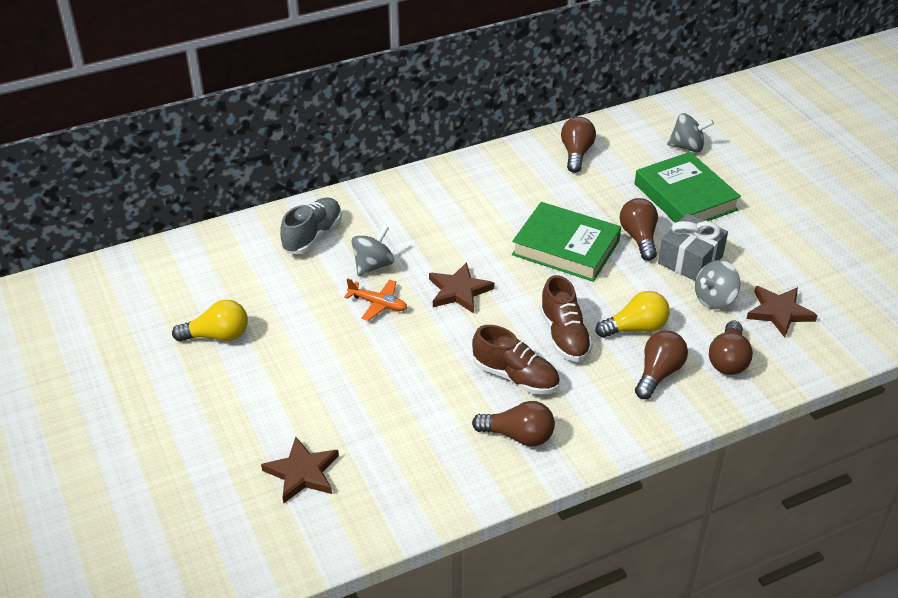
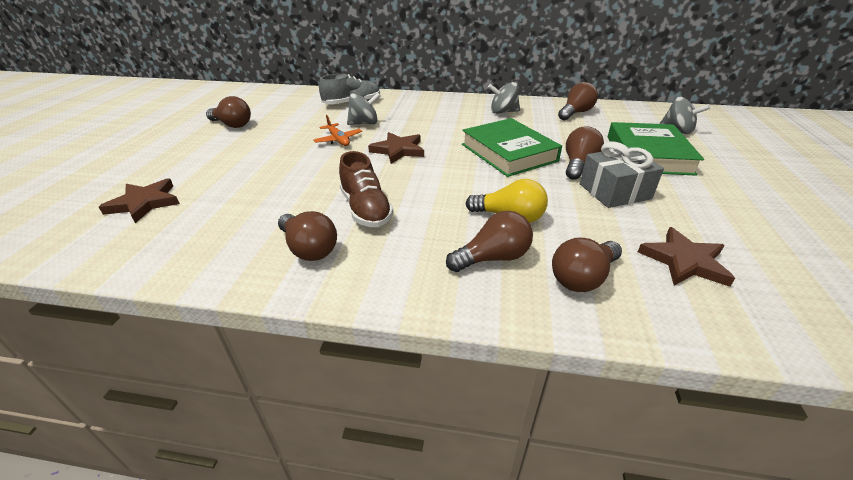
camera: 35 degrees right, 5 degrees down
yellow light bulb [172,300,248,342] -> brown light bulb [206,96,251,128]
brown shoe [539,275,593,362] -> none
grey spinning top [695,260,740,309] -> grey spinning top moved to [488,82,520,114]

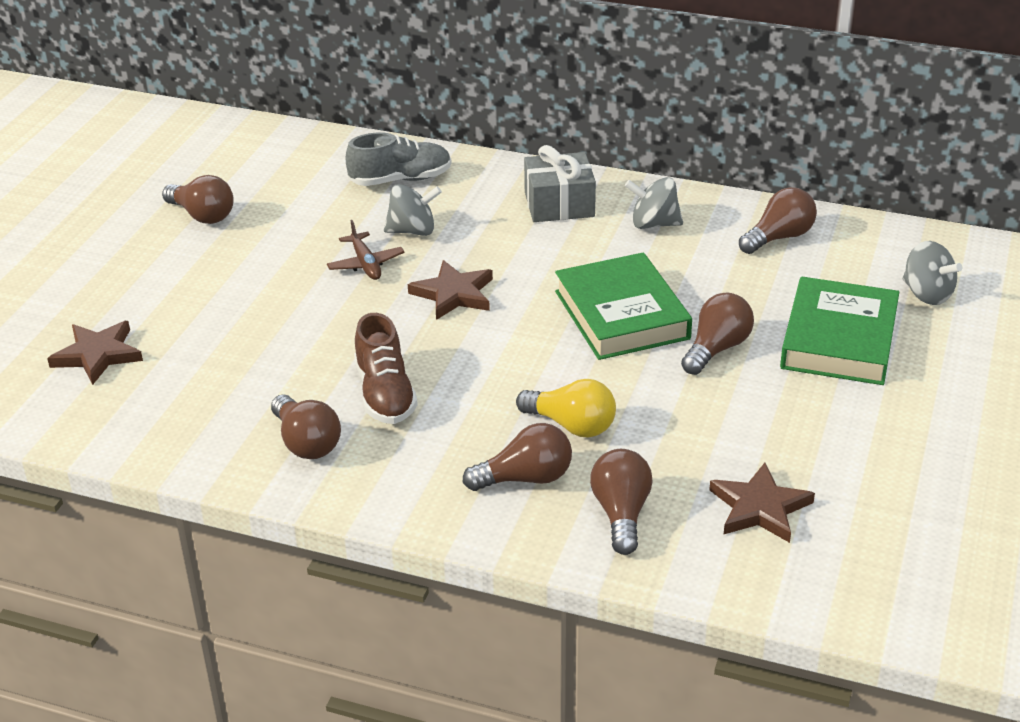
camera: 10 degrees right, 0 degrees up
orange plane [313,115,362,146] -> brown plane [327,220,404,280]
brown light bulb [552,238,622,292] -> brown light bulb turned 120 degrees clockwise [590,449,653,555]
grey gift [580,142,664,208] -> grey gift moved to [524,145,596,222]

